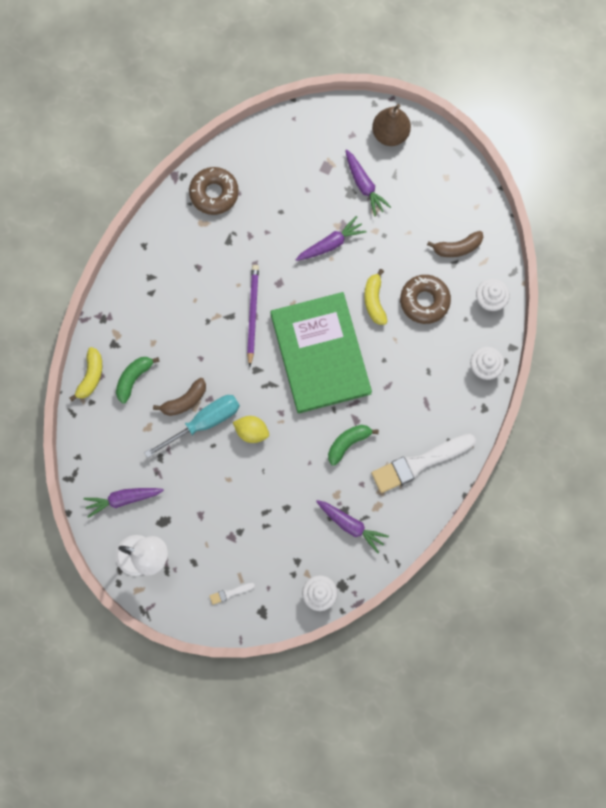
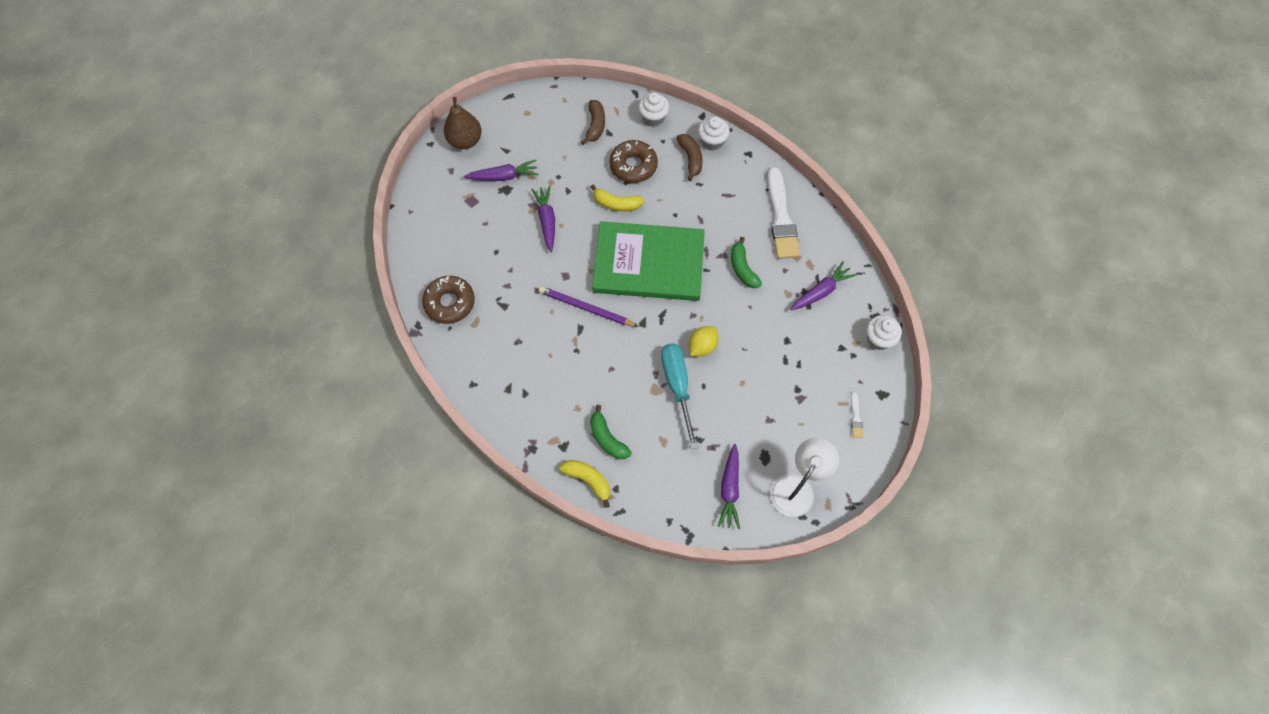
camera: 70 degrees left, 10 degrees down
brown banana [153,378,206,416] -> brown banana moved to [676,134,703,181]

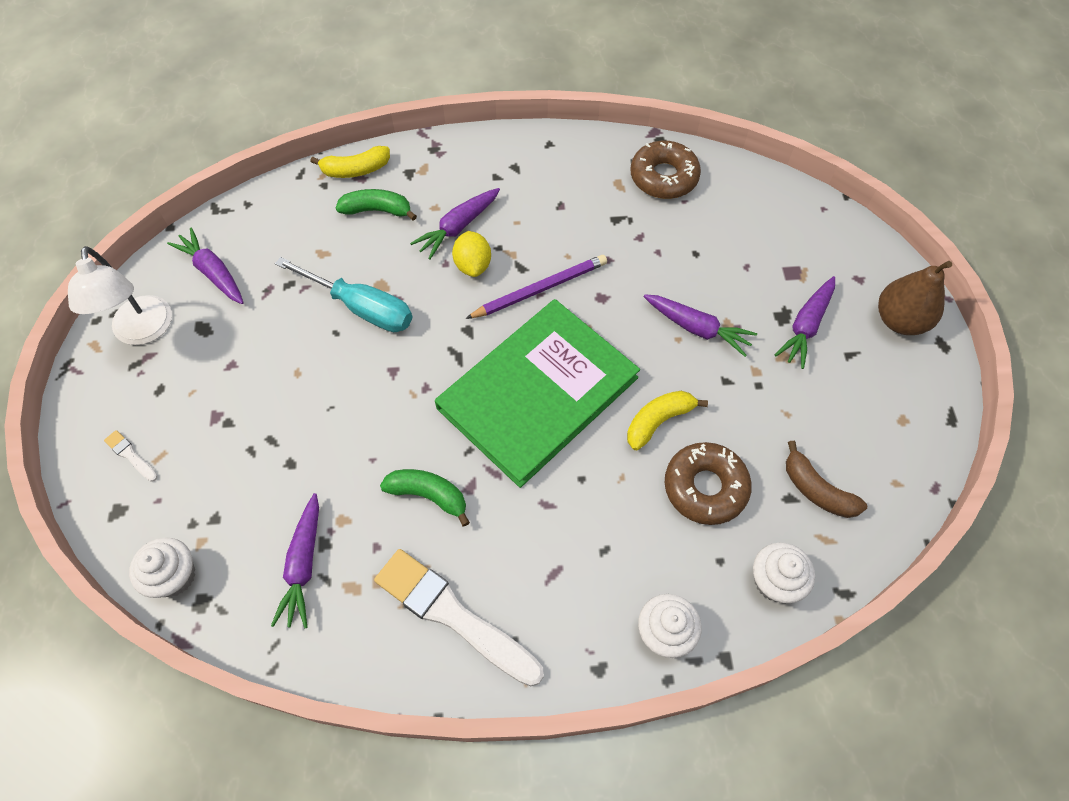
camera: 130 degrees right, 5 degrees down
brown banana [676,134,703,181] -> none
yellow lemon [689,326,718,356] -> yellow lemon moved to [452,231,491,277]
none -> purple carrot [410,188,500,259]

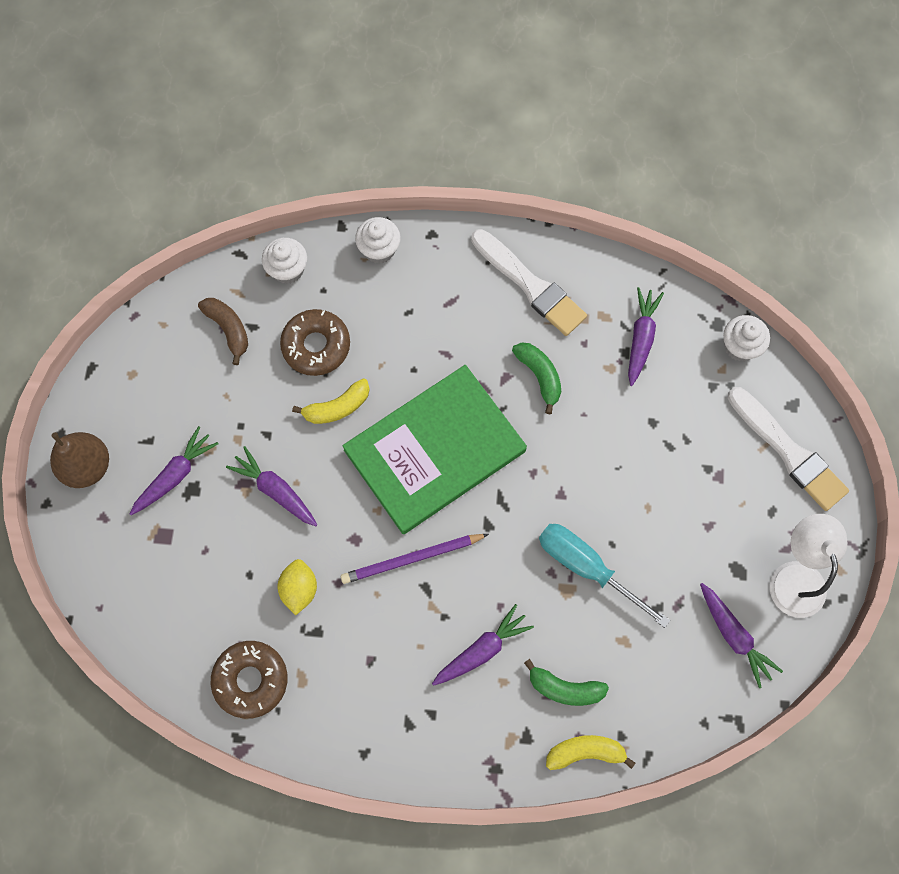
camera: 170 degrees left, 10 degrees up
white brush [104,430,158,482] -> white brush [728,387,849,511], size x2.43
green banana [380,469,470,527] -> green banana turned 150 degrees counterclockwise [512,342,561,414]
yellow lemon [452,231,491,277] -> yellow lemon moved to [278,559,317,615]

